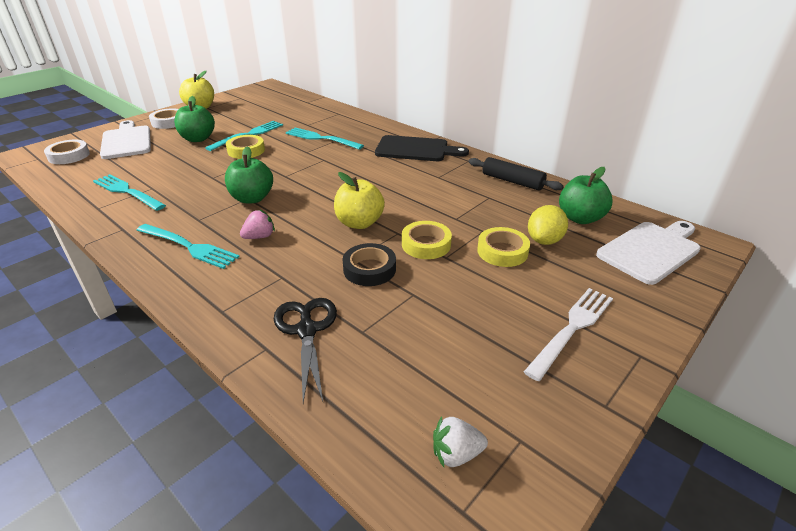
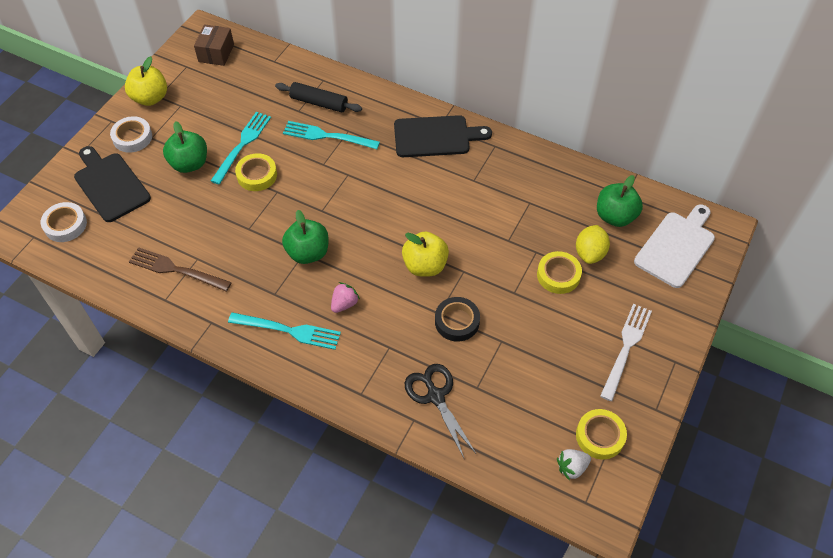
camera: 15 degrees left, 20 degrees up
turquoise fork [93,174,166,211] -> brown fork [129,247,232,291]
white cutting board [100,120,151,159] -> black cutting board [74,146,151,222]
yellow tape [402,221,452,259] -> yellow tape moved to [576,409,627,459]
black rolling pin [469,157,563,191] -> black rolling pin moved to [275,82,362,113]
none -> brown box [194,24,234,66]

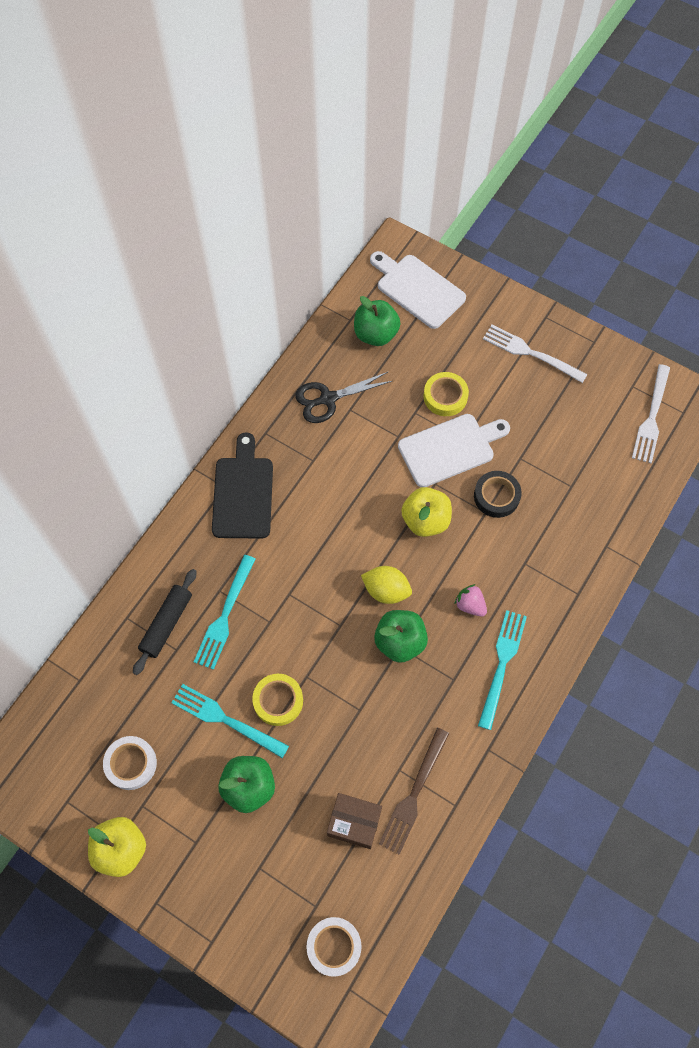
camera: 85 degrees left, 10 degrees up
black cutting board [74,146,151,222] -> none
white tape [110,116,152,153] -> white tape moved to [103,736,157,790]
brown box [194,24,234,66] -> brown box moved to [327,793,382,849]
black scissors [405,364,476,458] -> black scissors moved to [295,372,392,423]
white strawberry [557,449,591,481] -> white fork [632,364,670,463]
yellow lemon [576,225,610,264] -> yellow lemon moved to [361,566,412,604]
yellow tape [576,409,627,459] -> none
none -> white cutting board [398,414,510,487]

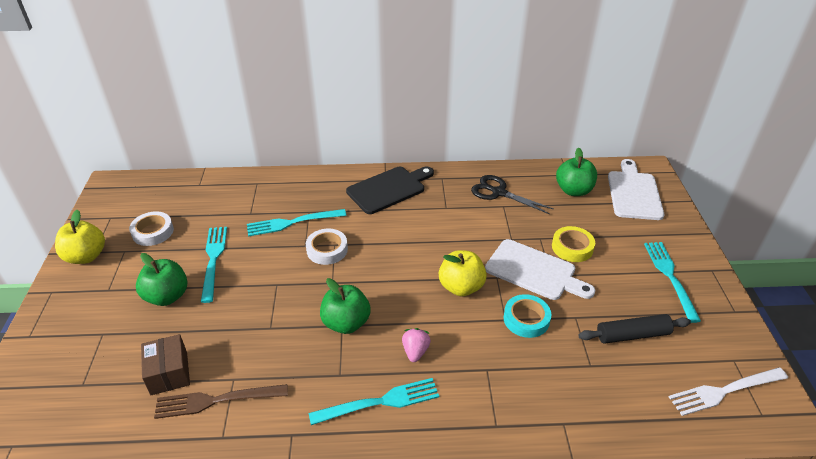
camera: 55 degrees right, 25 degrees down
black rolling pin [133,569,197,675] -> black rolling pin moved to [578,314,691,344]
yellow tape [252,674,303,726] -> none
white tape [306,917,361,977] -> white tape moved to [306,229,348,265]
yellow lemon [361,566,412,604] -> none
black tape [474,471,522,518] -> turquoise tape [504,294,552,338]
white fork [483,325,588,383] -> turquoise fork [644,242,701,323]

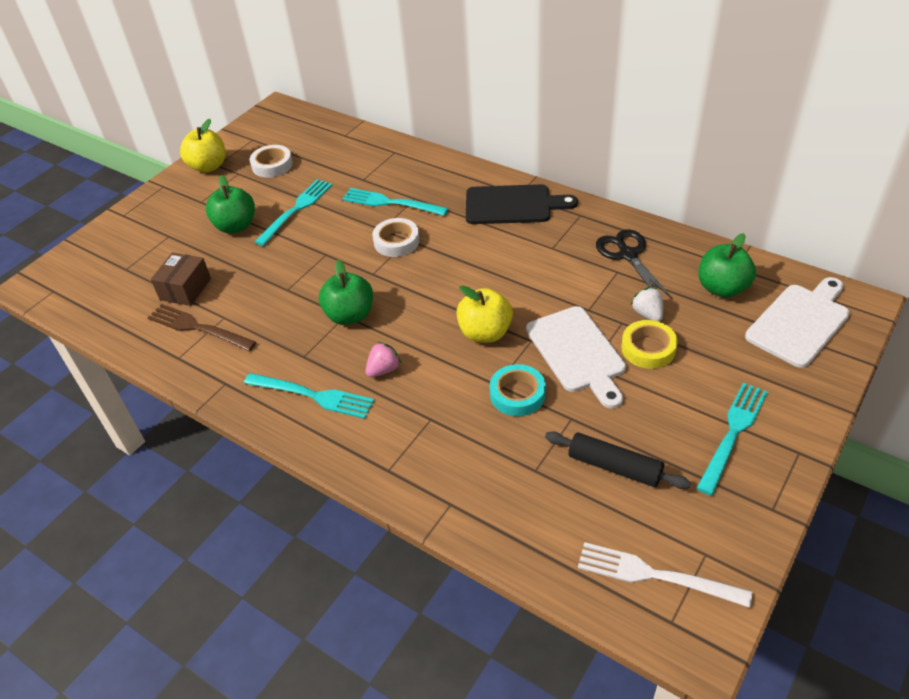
camera: 40 degrees right, 5 degrees up
none -> white strawberry [631,288,663,321]

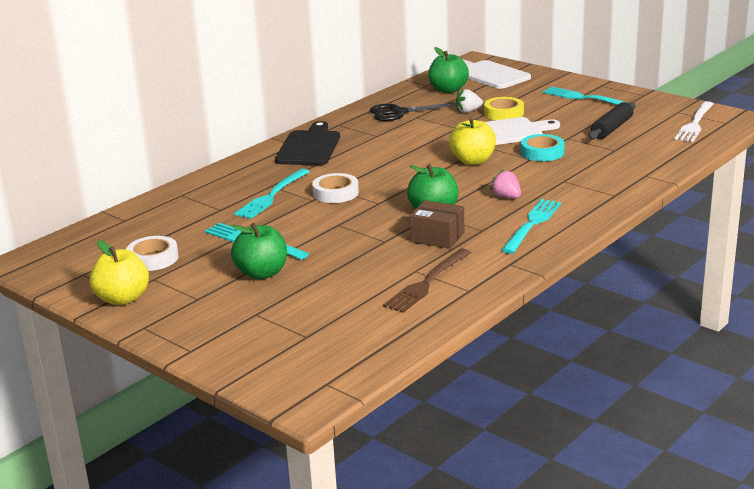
camera: 85 degrees left, 20 degrees down
brown box [151,252,211,306] -> brown box moved to [410,200,464,249]

